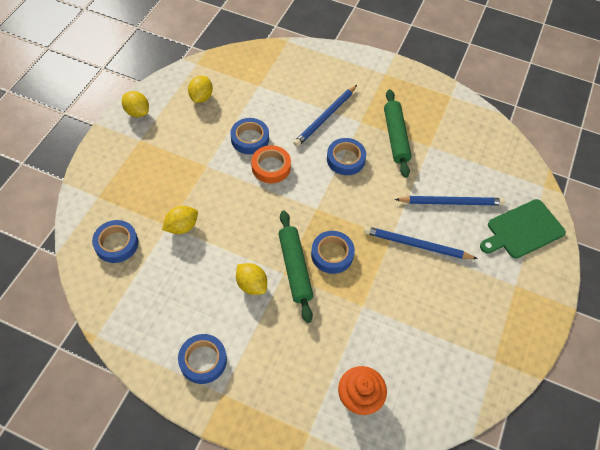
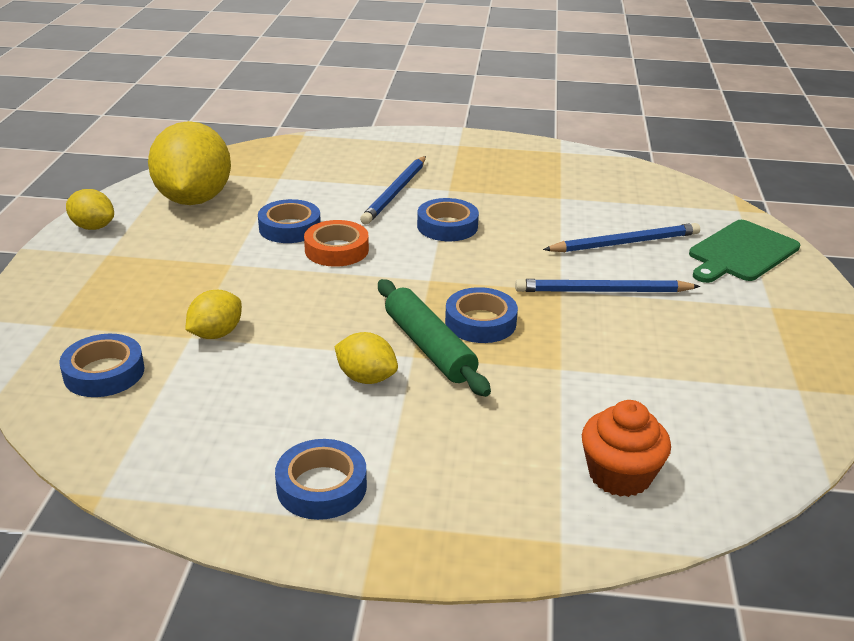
camera: 15 degrees left, 25 degrees down
yellow lemon [188,76,213,103] -> yellow lemon [148,121,231,205], size x2.06
green rolling pin [384,89,412,178] -> none

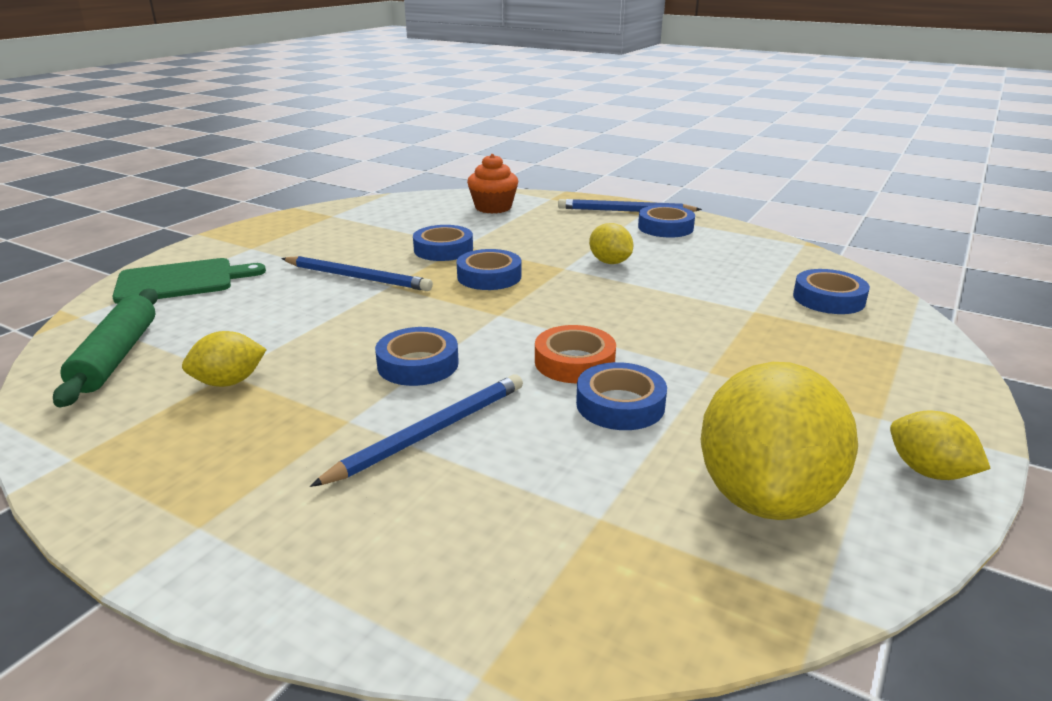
camera: 155 degrees left, 5 degrees down
yellow lemon [186,290,242,339] -> yellow lemon moved to [182,331,267,387]
green rolling pin [378,279,491,397] -> green rolling pin moved to [53,289,158,408]
blue pencil [543,223,700,252] -> blue pencil moved to [558,199,702,212]
none -> blue tape [413,225,473,261]

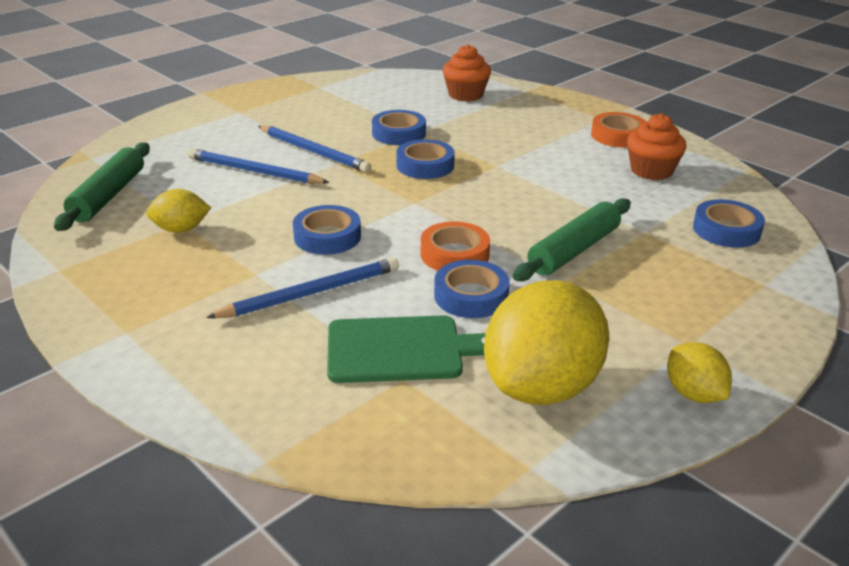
camera: 15 degrees right, 5 degrees up
green cutting board [112,258,266,304] -> green cutting board moved to [327,315,486,383]
blue pencil [558,199,702,212] -> blue pencil moved to [188,148,330,184]
yellow lemon [589,223,633,264] -> none
blue tape [638,205,695,238] -> orange tape [591,112,646,147]
none -> green rolling pin [513,198,631,281]
none -> orange cupcake [627,113,687,180]

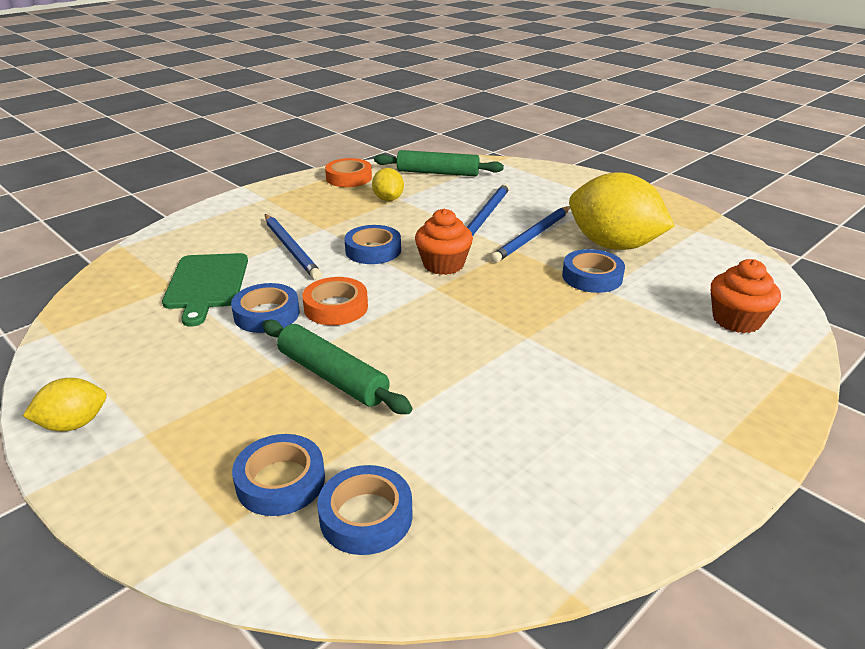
camera: 90 degrees right, 0 degrees up
blue tape [396,139,455,179] -> blue tape moved to [232,434,325,516]
yellow lemon [484,280,609,405] -> yellow lemon moved to [569,173,675,250]
orange tape [591,112,646,147] -> orange tape moved to [325,158,372,187]
orange cupcake [627,113,687,180] -> orange cupcake moved to [415,209,473,275]

